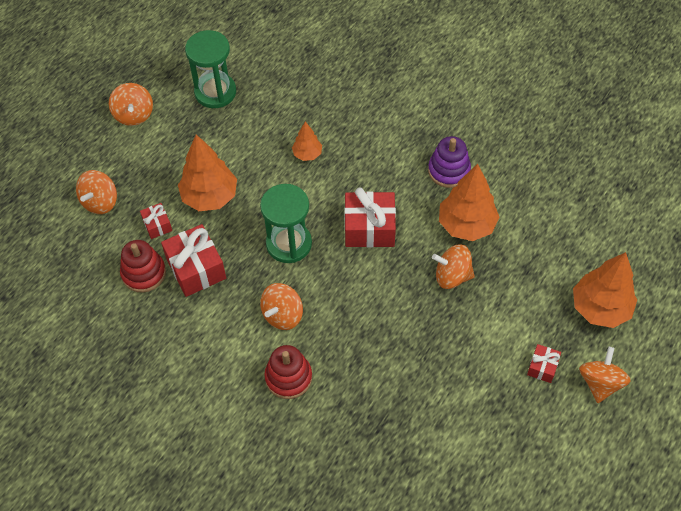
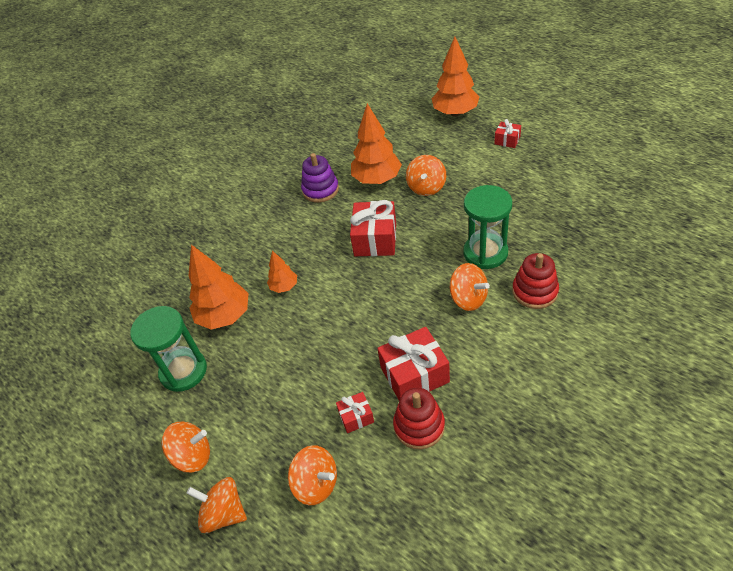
camera: 80 degrees left, 10 degrees down
orange tree [178,134,237,211] -> orange tree moved to [189,245,249,330]
green hourglass [260,184,312,263] -> green hourglass moved to [463,185,512,269]
orange spinning top [579,347,631,403] -> orange spinning top moved to [187,477,247,533]

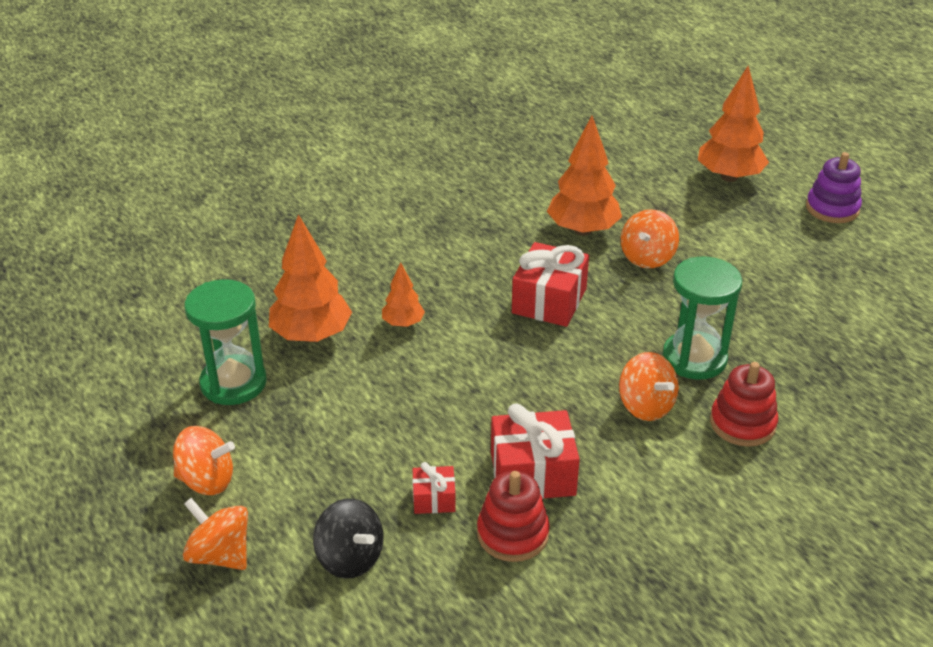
camera: 10 degrees right, 10 degrees down
orange spinning top [288,445,337,505] -> black spinning top [313,498,383,579]
purple stacking toy [301,153,339,203] -> purple stacking toy moved to [806,152,862,223]
red gift [494,119,521,148] -> none

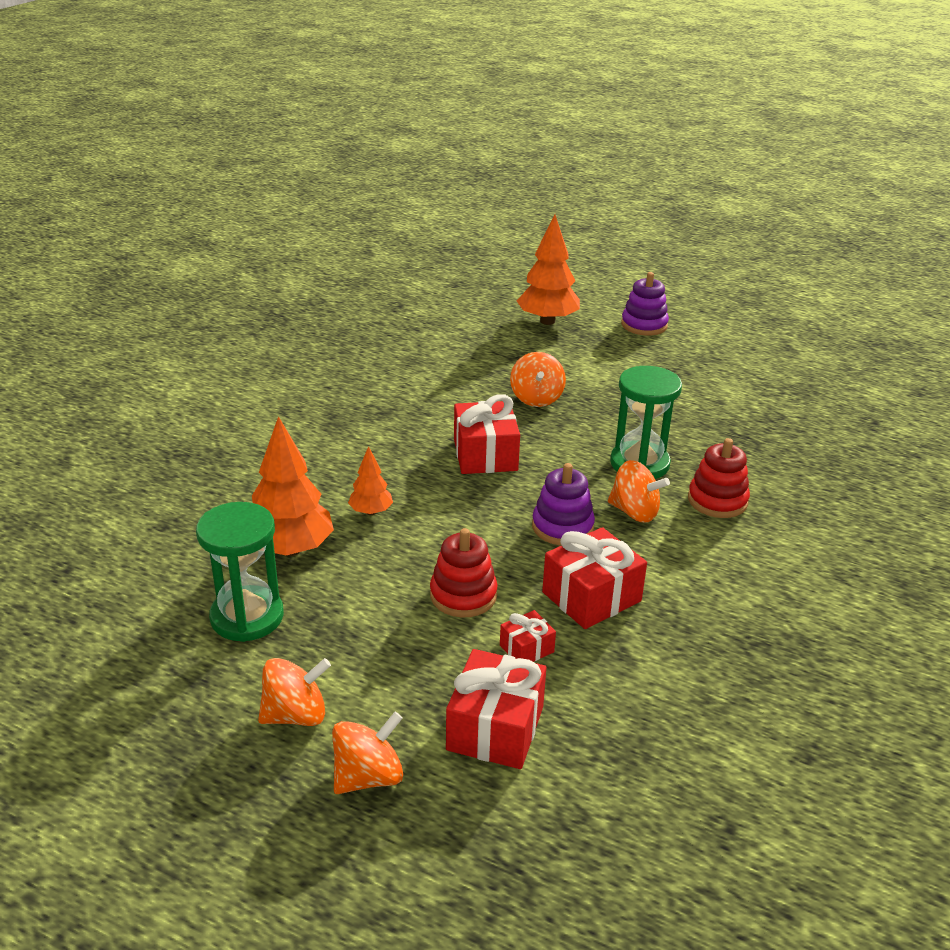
camera: 30 degrees left, 5 degrees down
orange spinning top [183,498,248,570] -> orange spinning top turned 135 degrees clockwise [332,712,403,794]
black spinning top [313,498,383,579] -> red gift [446,649,546,769]
red stacking toy [477,471,550,562] -> red stacking toy moved to [430,528,498,618]
orange tree [547,116,622,236] -> none
none -> purple stacking toy [532,463,595,546]

